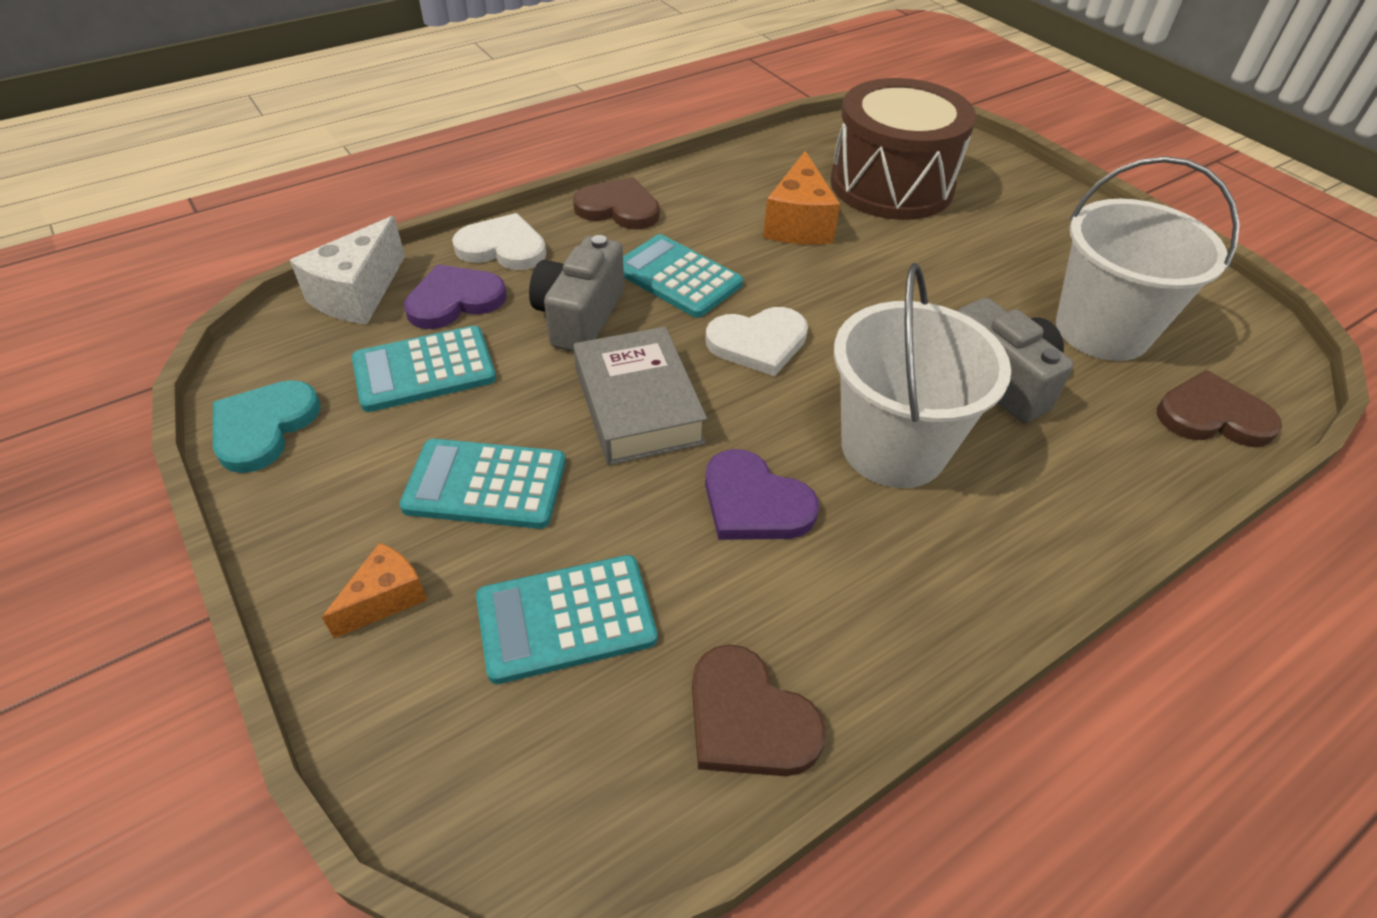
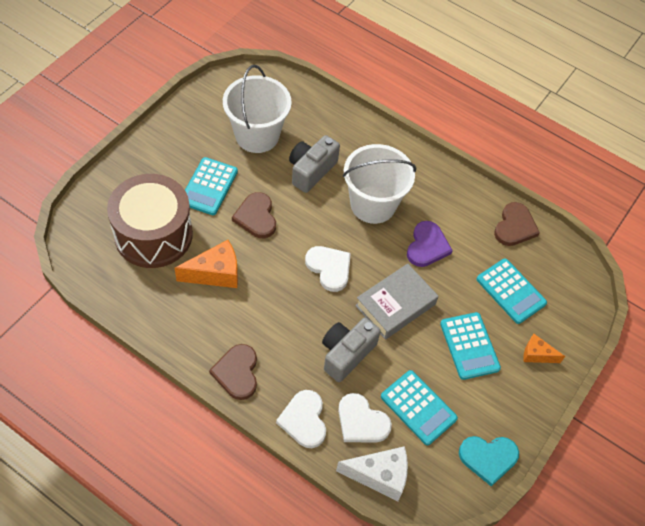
camera: 115 degrees left, 10 degrees up
purple heart [404,264,507,329] -> white heart [338,393,392,442]
grey camera [529,235,624,352] -> grey camera turned 135 degrees clockwise [322,318,381,382]
turquoise calculator [623,234,743,318] -> turquoise calculator moved to [185,157,238,215]
brown heart [1157,370,1282,447] -> brown heart moved to [232,192,276,238]

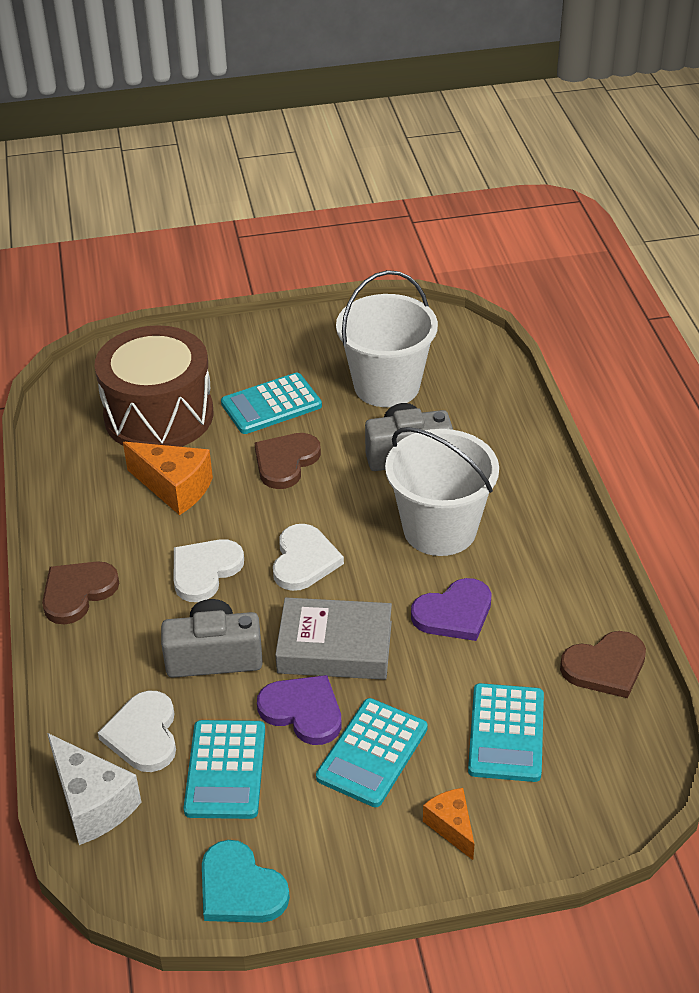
camera: 50 degrees right, 15 degrees down
white heart [276,390,326,448] -> white heart moved to [174,539,244,602]
none -> purple heart [257,675,342,745]

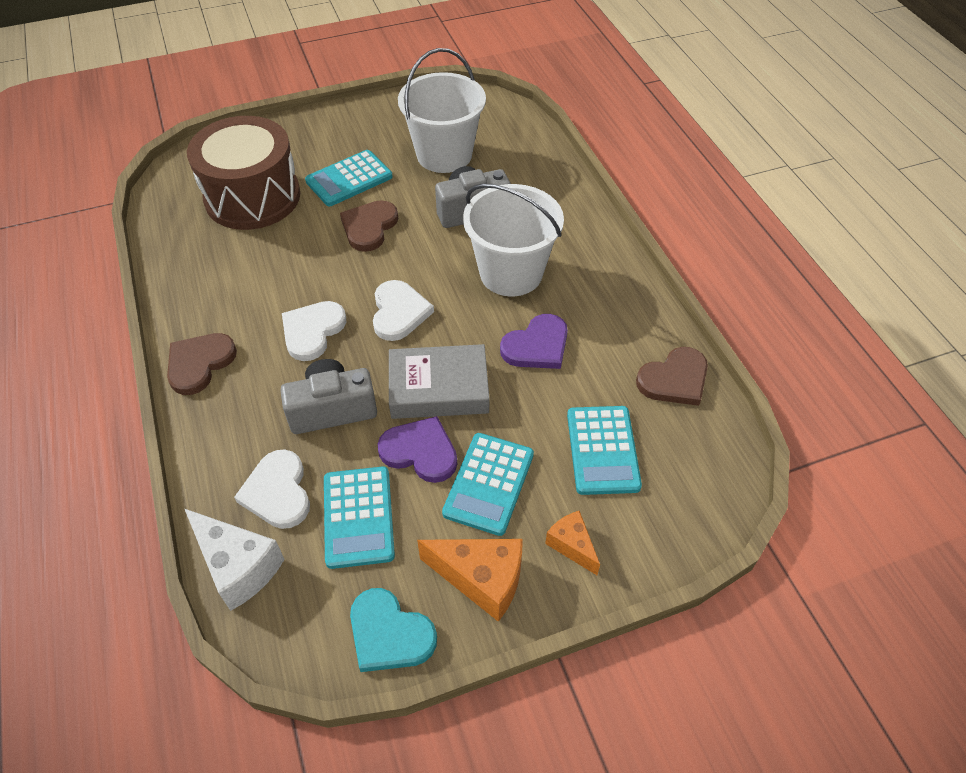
camera: 10 degrees left, 10 degrees up
orange cheese [123,442,213,515] -> orange cheese moved to [417,539,523,622]

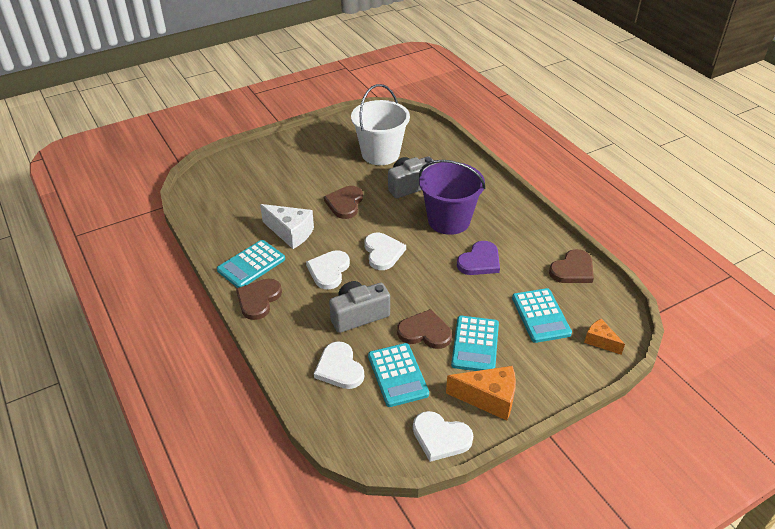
camera: 10 degrees left, 10 degrees down
white cheese [185,509,285,611] -> white cheese moved to [260,204,314,249]
brown drum [187,116,300,230] -> none
turquoise calculator [305,150,393,206] -> turquoise calculator moved to [217,240,285,288]
turquoise heart [350,588,437,672] -> white heart [413,411,473,462]
purple heart [378,416,457,483] -> brown heart [397,309,452,349]
grey book [389,344,489,419] -> none
white bucket [463,184,564,296] -> purple bucket [419,160,485,235]
orange cheese [545,511,600,575] -> orange cheese moved to [584,318,625,355]

